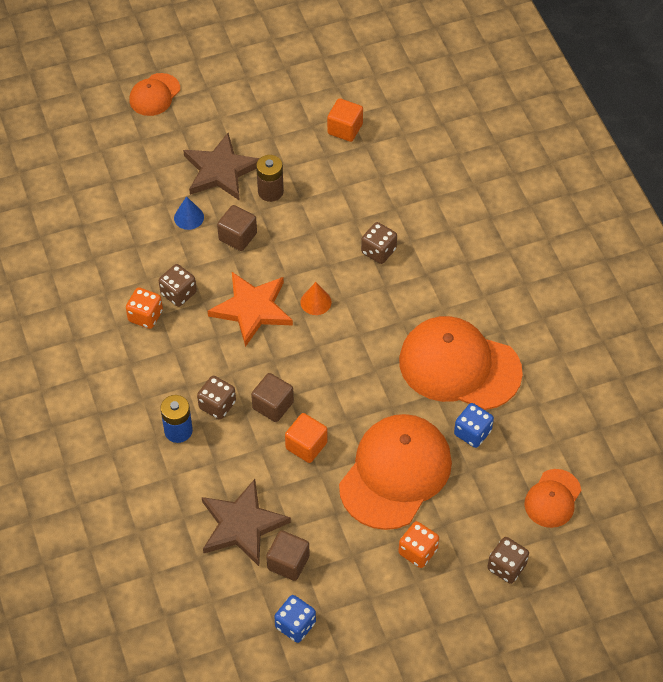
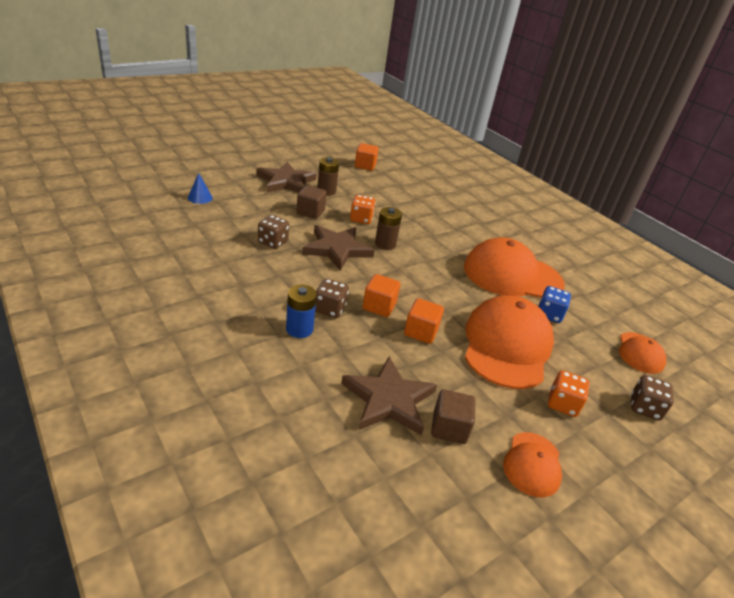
camera: 20 degrees left, 20 degrees down
orange dice [126,287,163,329] -> orange dice moved to [350,195,376,224]
orange cap [129,73,180,116] -> orange cap moved to [503,432,562,498]
blue cone [174,196,204,230] -> blue cone moved to [188,173,213,204]
orange star [207,272,293,347] -> brown star [302,225,375,271]
brown cube [251,373,294,422] -> orange cube [363,274,400,317]
blue dice [274,595,316,643] -> none
orange cone [300,282,332,315] -> brown battery [375,207,402,250]
brown dice [361,222,397,264] -> none

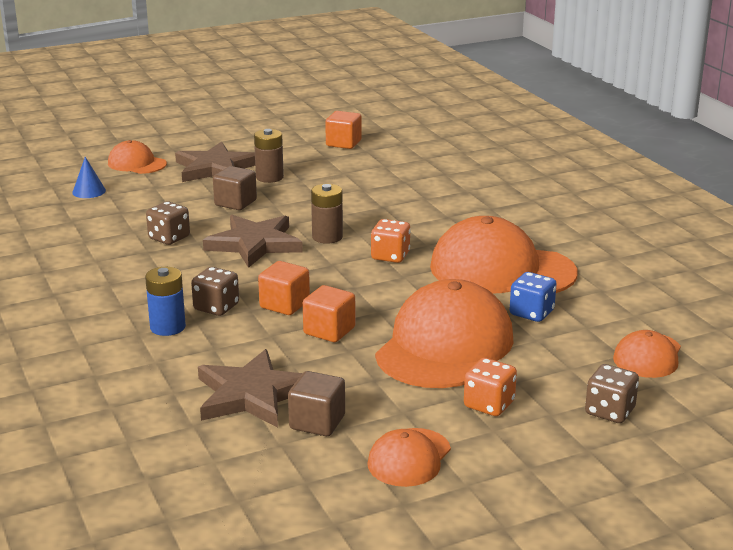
camera: 15 degrees right, 10 degrees down
orange dice [350,195,376,224] -> orange dice moved to [371,219,411,263]
none -> orange cap [108,140,167,174]

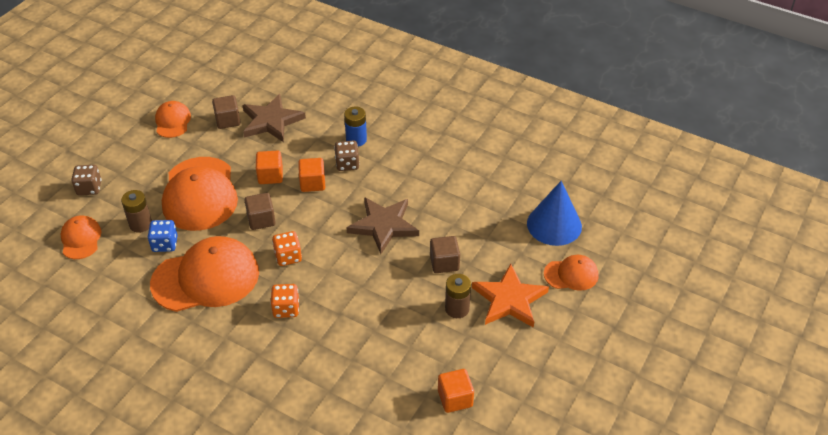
camera: 145 degrees right, 20 degrees up
blue cone [72,157,106,198] -> blue cone [527,181,582,246], size x2.09
brown dice [146,201,190,245] -> none
brown star [175,142,255,182] -> orange star [472,264,549,328]
brown battery [311,184,343,244] -> brown battery moved to [121,190,152,233]
orange dice [464,358,517,416] -> orange dice moved to [270,284,299,318]
none -> brown cube [245,193,276,230]

